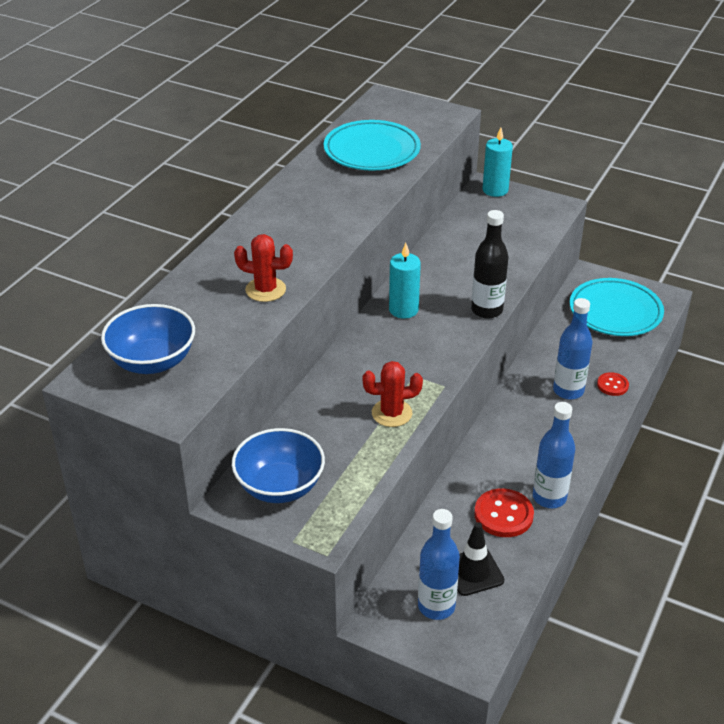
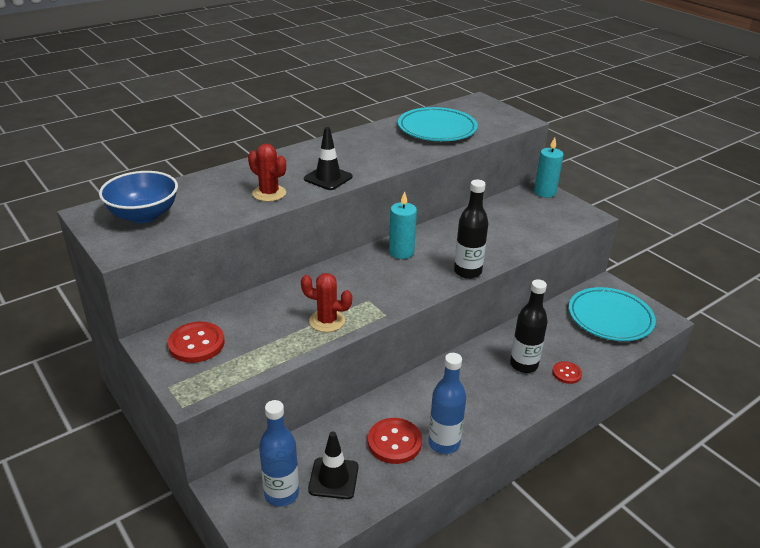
camera: 25 degrees right, 5 degrees down
blue bowl [232,428,325,503] -> red button [168,321,224,363]
blue bottle [553,298,592,400] -> black bottle [510,279,548,373]
none -> black traffic cone [304,127,353,190]

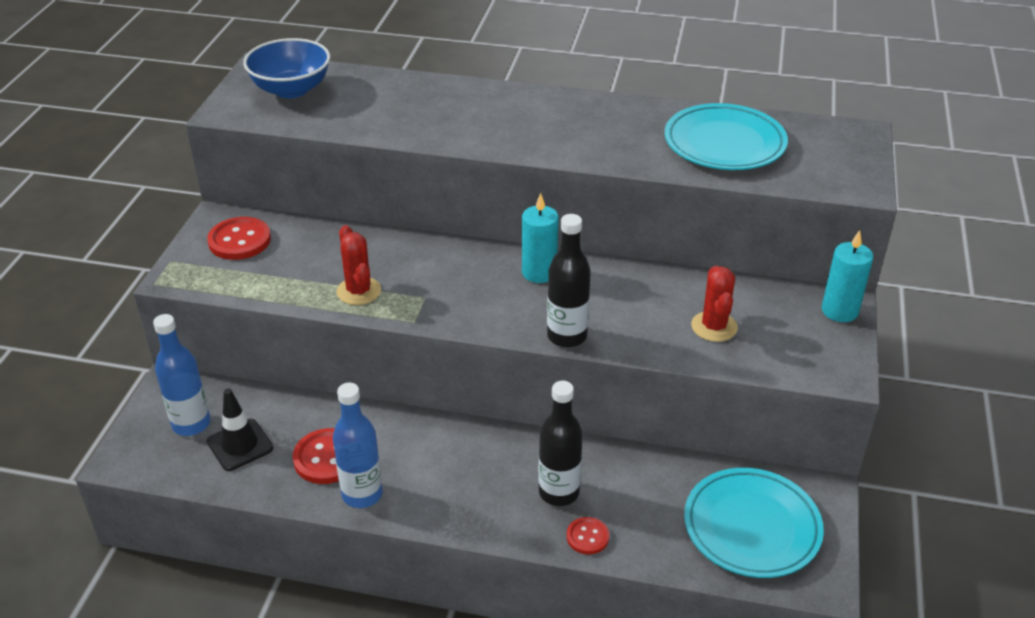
camera: 50 degrees right, 5 degrees up
red cactus [248,144,286,202] -> red cactus moved to [691,266,738,342]
black traffic cone [304,127,353,190] -> none

